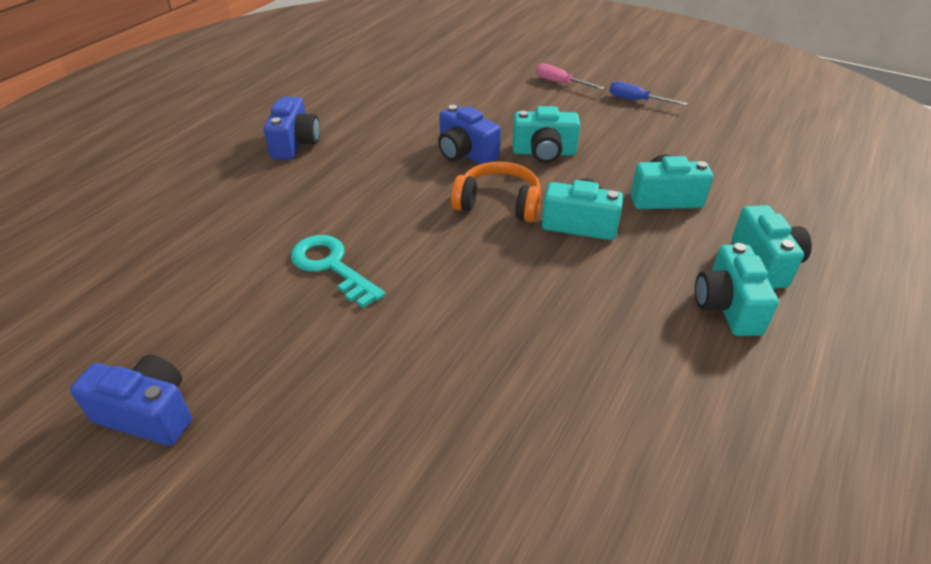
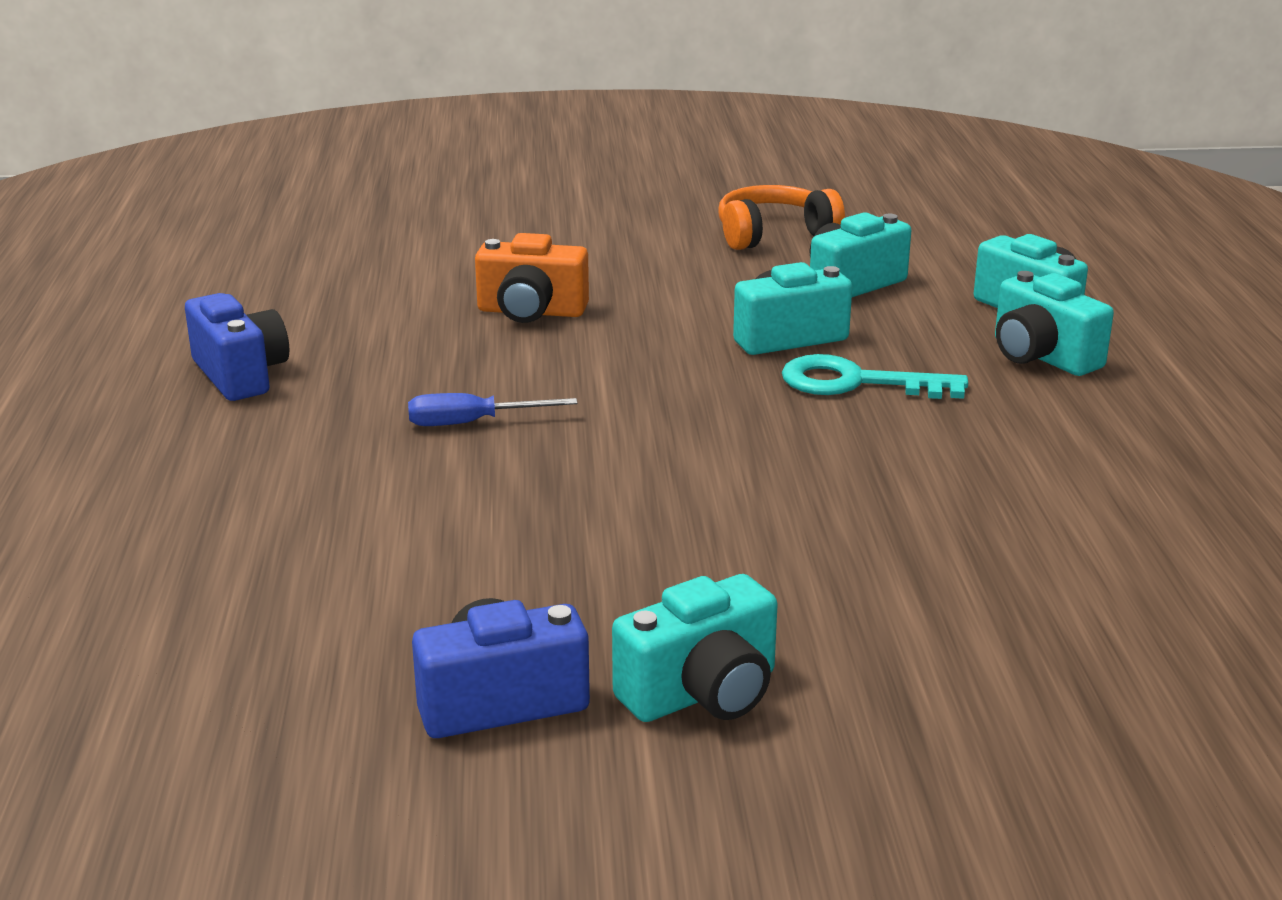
camera: 35 degrees left, 15 degrees down
turquoise key [291,235,385,308] -> turquoise key moved to [782,354,968,399]
blue camera [438,105,501,164] -> orange camera [475,233,589,323]
orange headphones [451,161,541,222] -> orange headphones moved to [719,185,845,250]
turquoise camera [513,106,580,163] -> turquoise camera moved to [612,574,778,722]
pink screwdriver [536,63,605,90] -> none
blue screwdriver [609,82,687,106] -> blue screwdriver moved to [408,393,578,426]

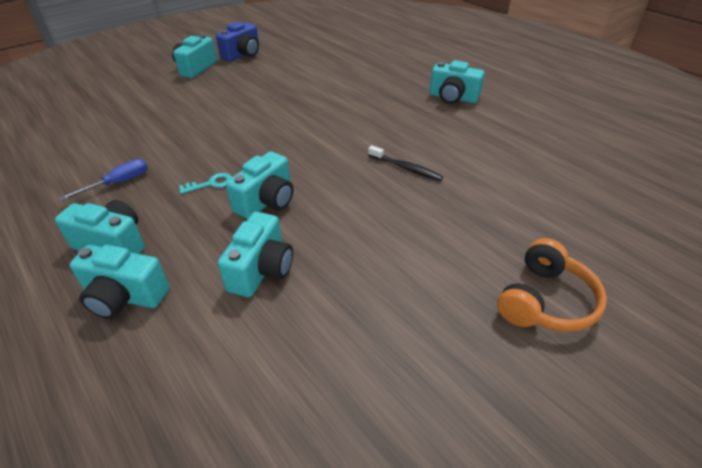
camera: 145 degrees right, 15 degrees up
blue camera [185,293,289,401] -> turquoise camera [430,60,484,104]
blue screwdriver [408,393,578,426] -> blue screwdriver moved to [60,159,148,201]
orange camera [475,233,589,323] -> black toothbrush [368,145,443,181]
orange headphones [719,185,845,250] -> orange headphones moved to [497,238,607,332]
turquoise key [782,354,968,399] -> turquoise key [179,173,232,194], size x0.54

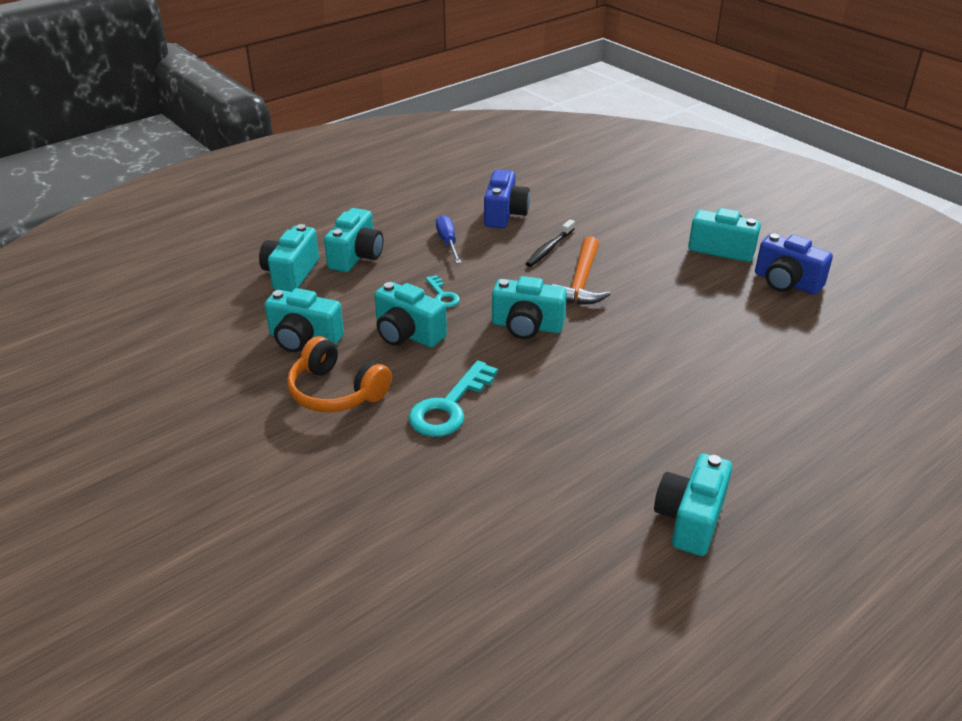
camera: 90 degrees right, 5 degrees down
blue screwdriver [60,159,148,201] -> blue screwdriver turned 150 degrees counterclockwise [436,215,462,264]
black toothbrush [368,145,443,181] -> black toothbrush moved to [525,219,575,267]
orange headphones [497,238,607,332] -> orange headphones moved to [287,336,392,412]
none -> turquoise key [408,360,498,437]
none -> blue camera [484,170,530,228]
none -> turquoise camera [492,276,567,339]
none -> orange hammer [552,236,611,305]

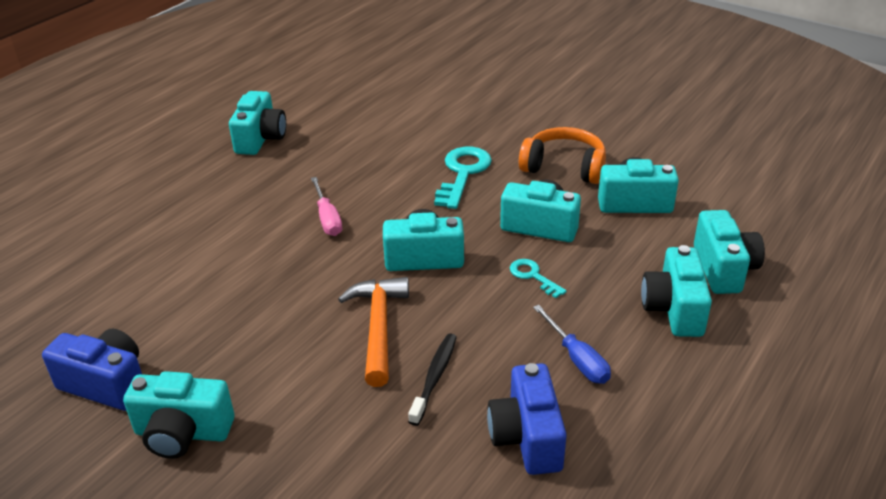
camera: 165 degrees right, 0 degrees up
none -> pink screwdriver [311,177,342,236]

